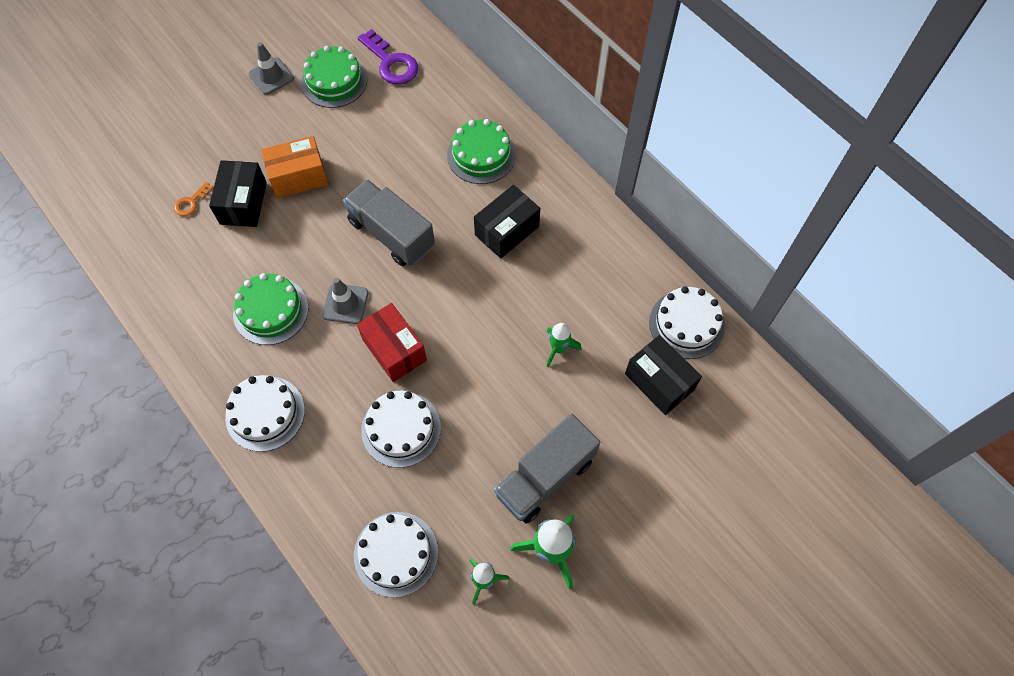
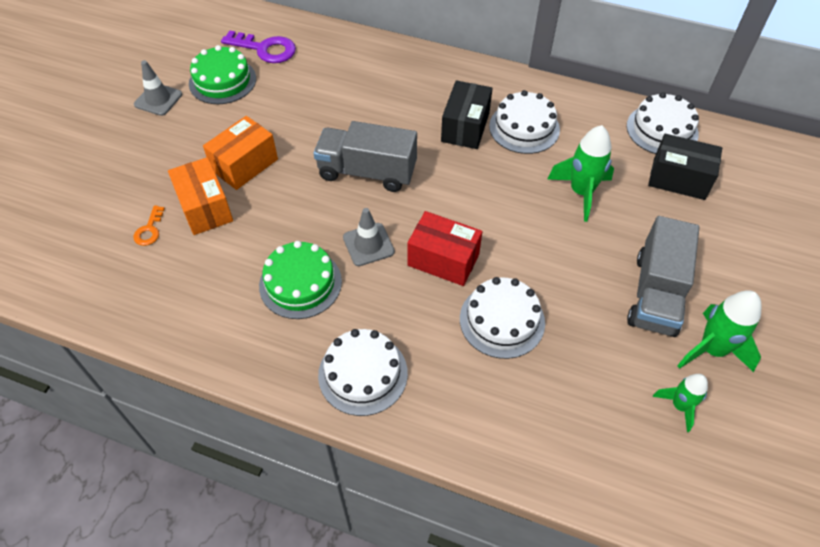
camera: 30 degrees left, 10 degrees down
black box [209,160,267,227] -> orange box [168,157,233,235]
white cake [354,512,438,598] -> white cake moved to [489,90,560,154]
green cake [447,119,516,184] -> none
green rocket [547,323,581,367] -> green rocket [547,125,614,222], size x1.64

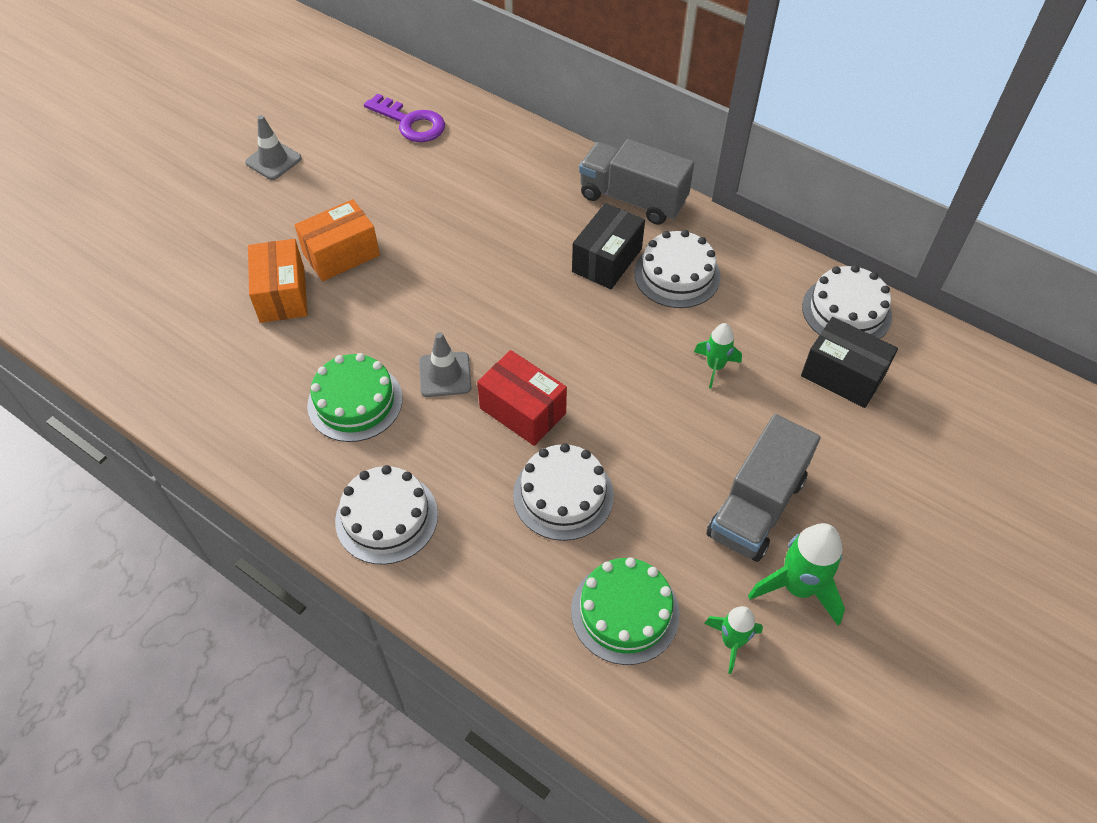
camera: 15 degrees right, 0 degrees up
orange key [133,206,165,246] -> none
green cake [189,45,256,104] -> green cake moved to [571,557,680,665]
grey truck [313,121,417,192] -> grey truck moved to [579,139,694,225]
green rocket [547,125,614,222] -> green rocket [694,323,742,389], size x0.61

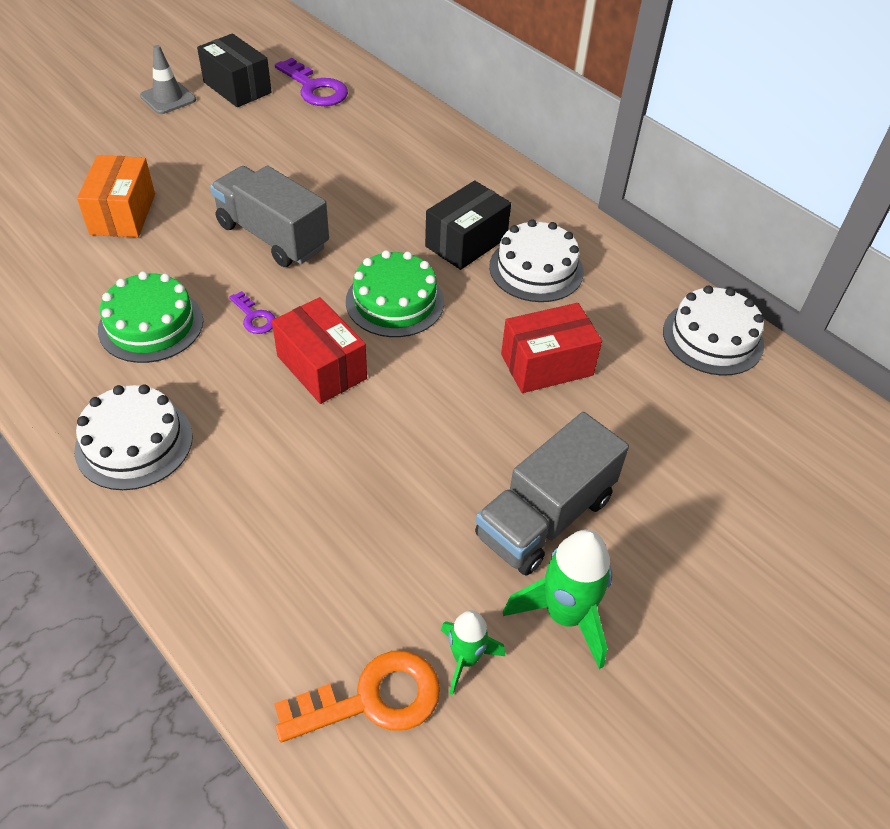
camera: 10 degrees right, 5 degrees down
orange box [295,199,380,281] -> none
grey traffic cone [419,332,472,397] -> purple key [229,291,275,334]
white cake [513,443,614,541] -> none
green cake [571,557,680,665] -> green cake moved to [346,250,444,337]
grey truck [579,139,694,225] -> grey truck moved to [210,166,329,267]
green rocket [694,323,742,389] -> red box [501,303,602,393]
black box [801,317,898,408] -> black box moved to [197,33,272,107]
none -> orange key [274,651,440,742]

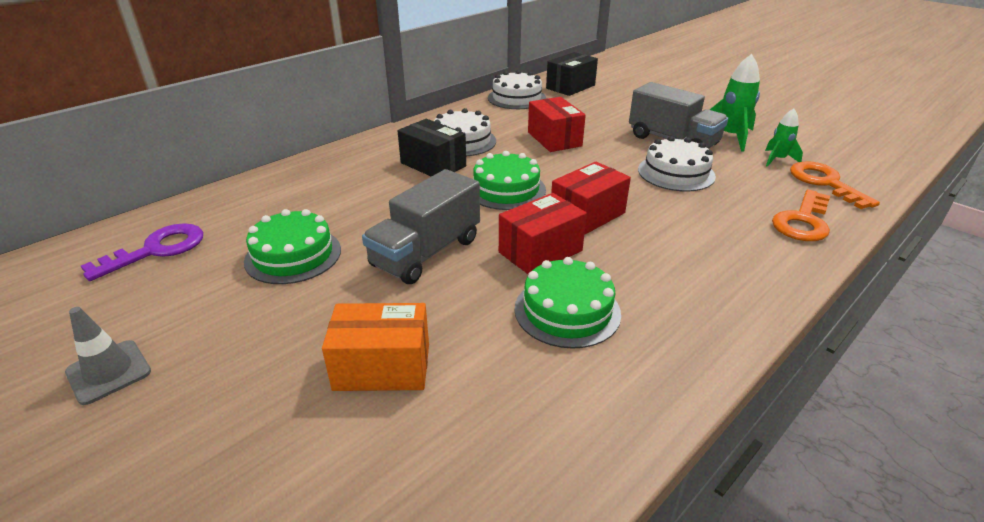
camera: 90 degrees left, 15 degrees down
white cake [74,384,193,490] -> white cake moved to [638,136,716,192]
black box [197,33,272,107] -> black box moved to [546,52,598,96]
purple key [229,291,275,334] -> red box [499,193,587,274]
none -> green cake [244,209,341,284]
none -> orange key [772,189,830,241]

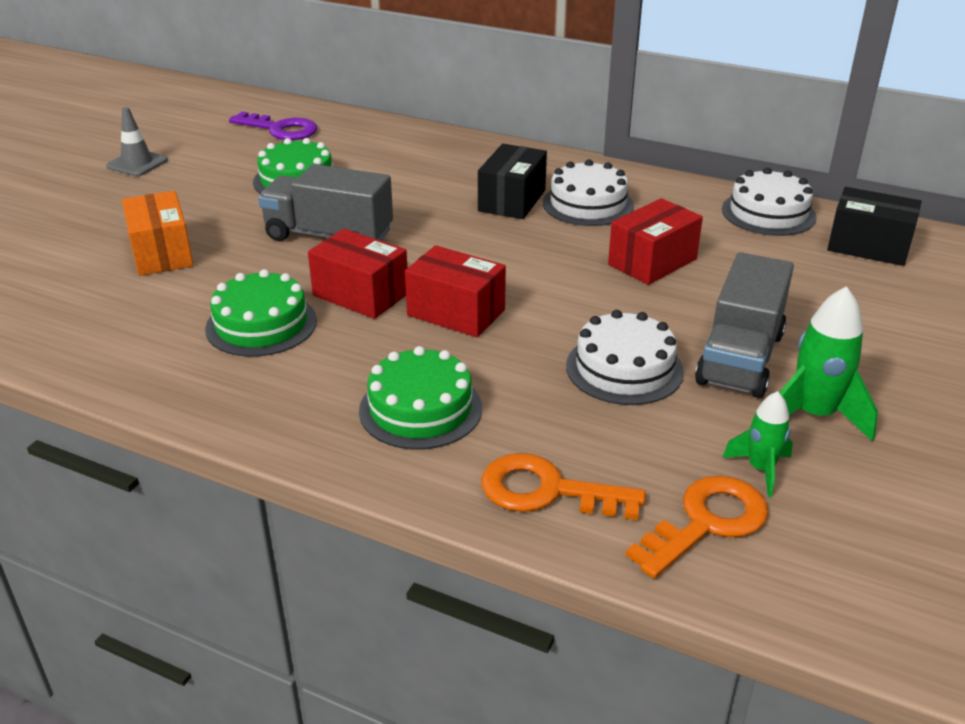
camera: 70 degrees right, 0 degrees up
green cake [473,151,546,210] -> green cake moved to [359,346,482,450]

